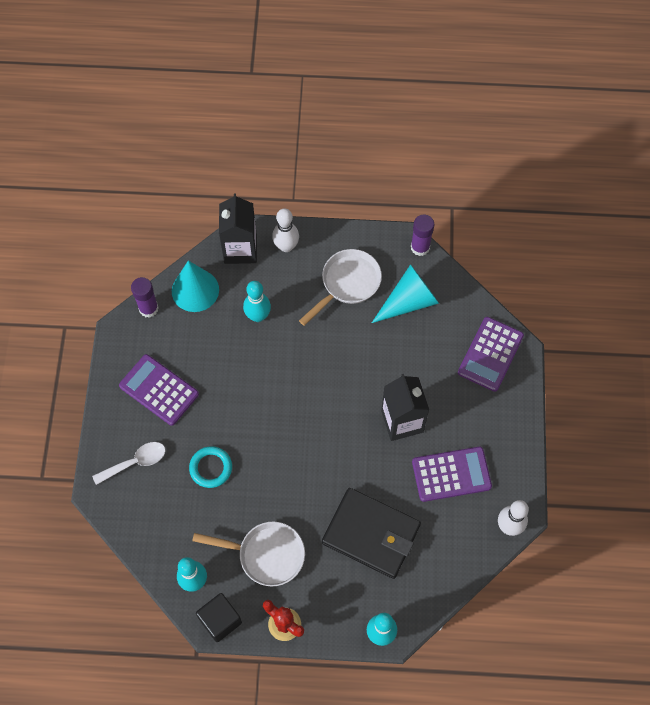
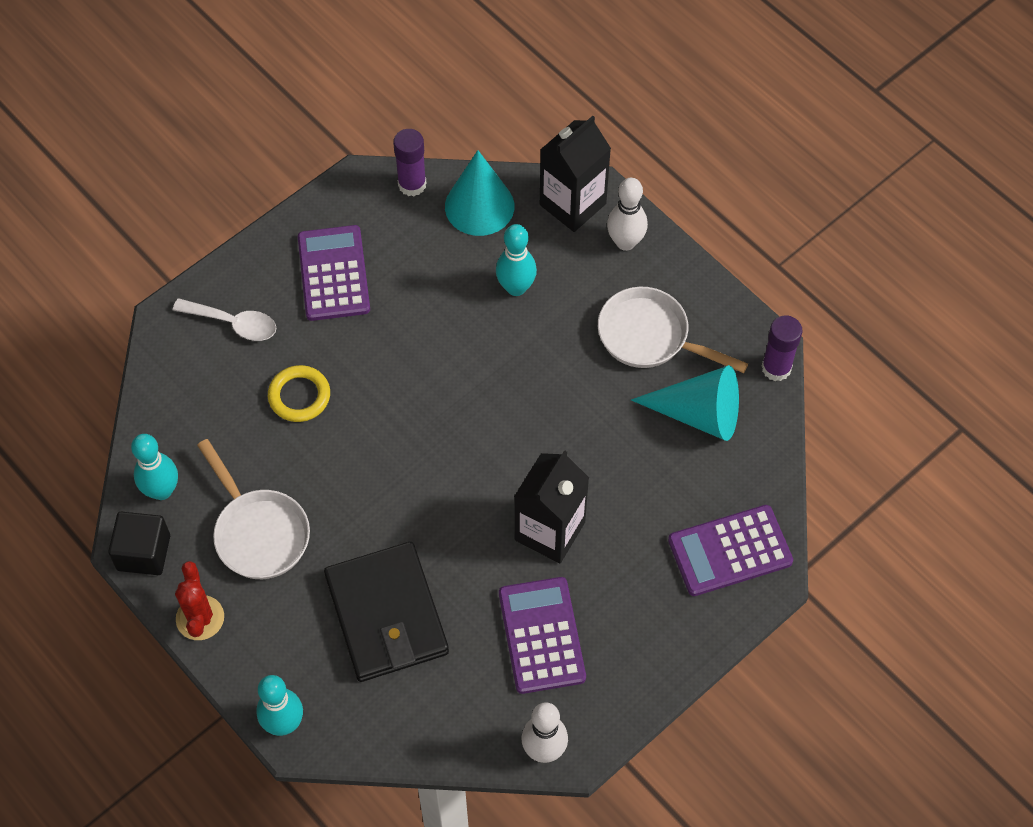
camera: 45 degrees right, 5 degrees down
turquoise ring [189,446,232,488] -> yellow ring [268,365,330,422]
white pan [299,249,382,326] -> white pan turned 150 degrees counterclockwise [598,287,748,373]
purple calculator [412,447,492,502] -> purple calculator turned 135 degrees counterclockwise [499,577,586,694]

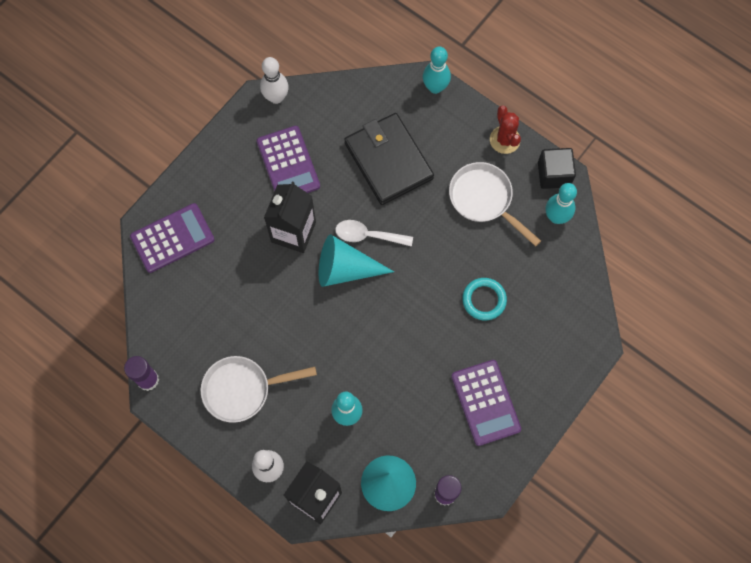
camera: 170 degrees right, 10 degrees up
white spoon [173,298,276,341] -> white spoon moved to [335,220,413,247]
yellow ring [268,365,330,422] -> turquoise ring [462,278,507,320]
white pan [598,287,748,373] -> white pan turned 150 degrees clockwise [201,356,317,423]
turquoise cone [631,365,739,441] -> turquoise cone moved to [319,234,394,287]

